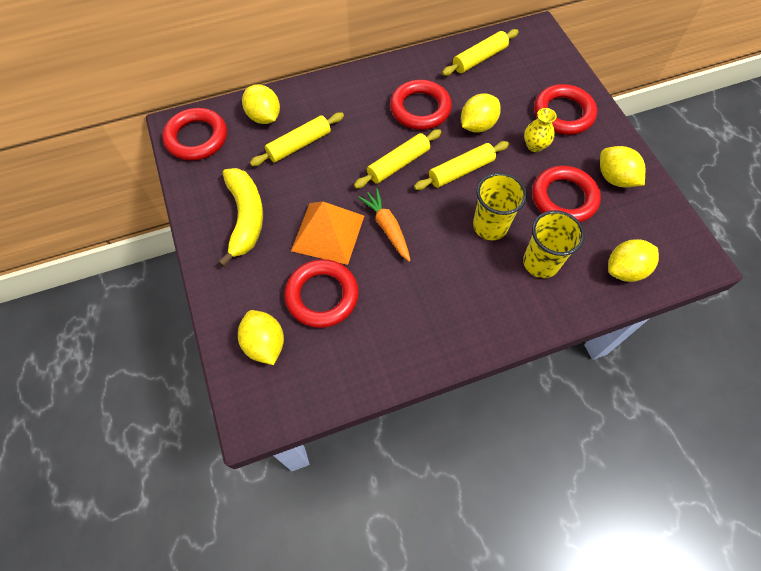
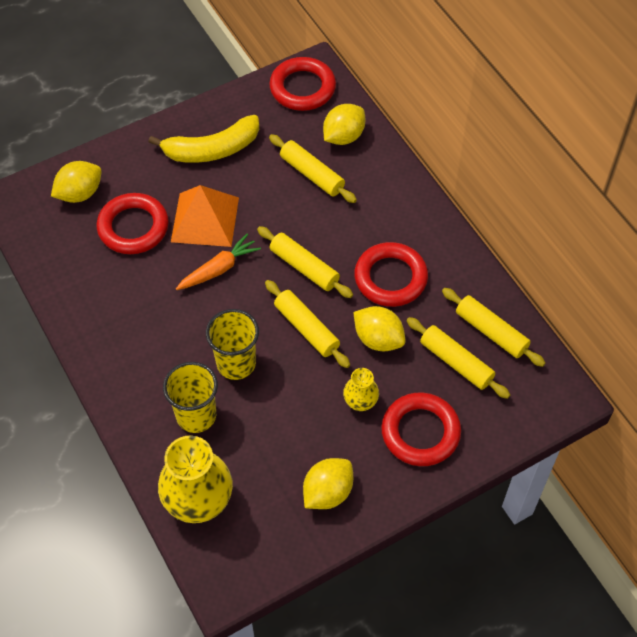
camera: 80 degrees right, 5 degrees down
red ring [532,166,601,223] -> none
yellow lemon [608,239,659,282] -> yellow vase [158,435,233,523]
none -> yellow rolling pin [407,317,510,399]

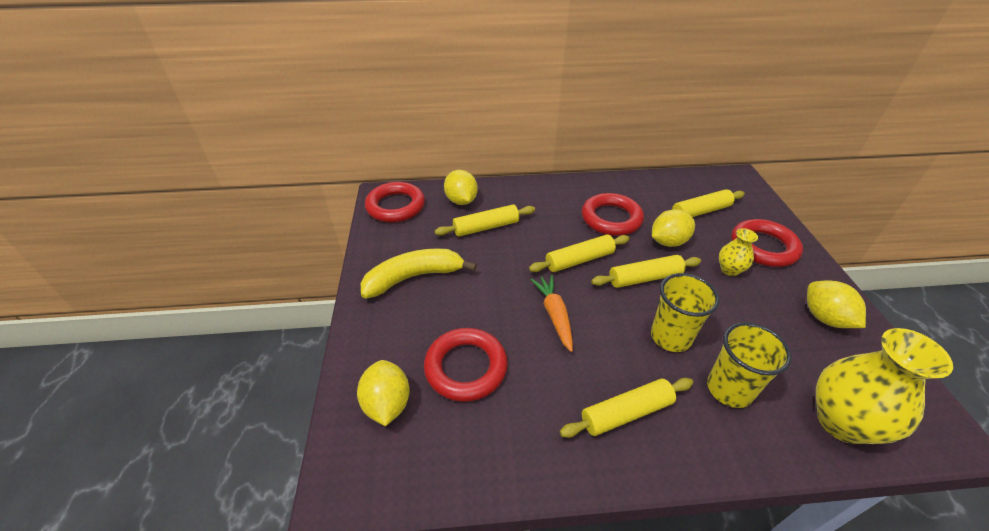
camera: 65 degrees left, 15 degrees down
yellow banana [148,115,259,163] -> yellow banana turned 120 degrees counterclockwise [361,248,477,299]
orange pyramid [171,185,239,247] -> none
yellow rolling pin [442,288,545,367] -> yellow rolling pin moved to [560,378,693,438]

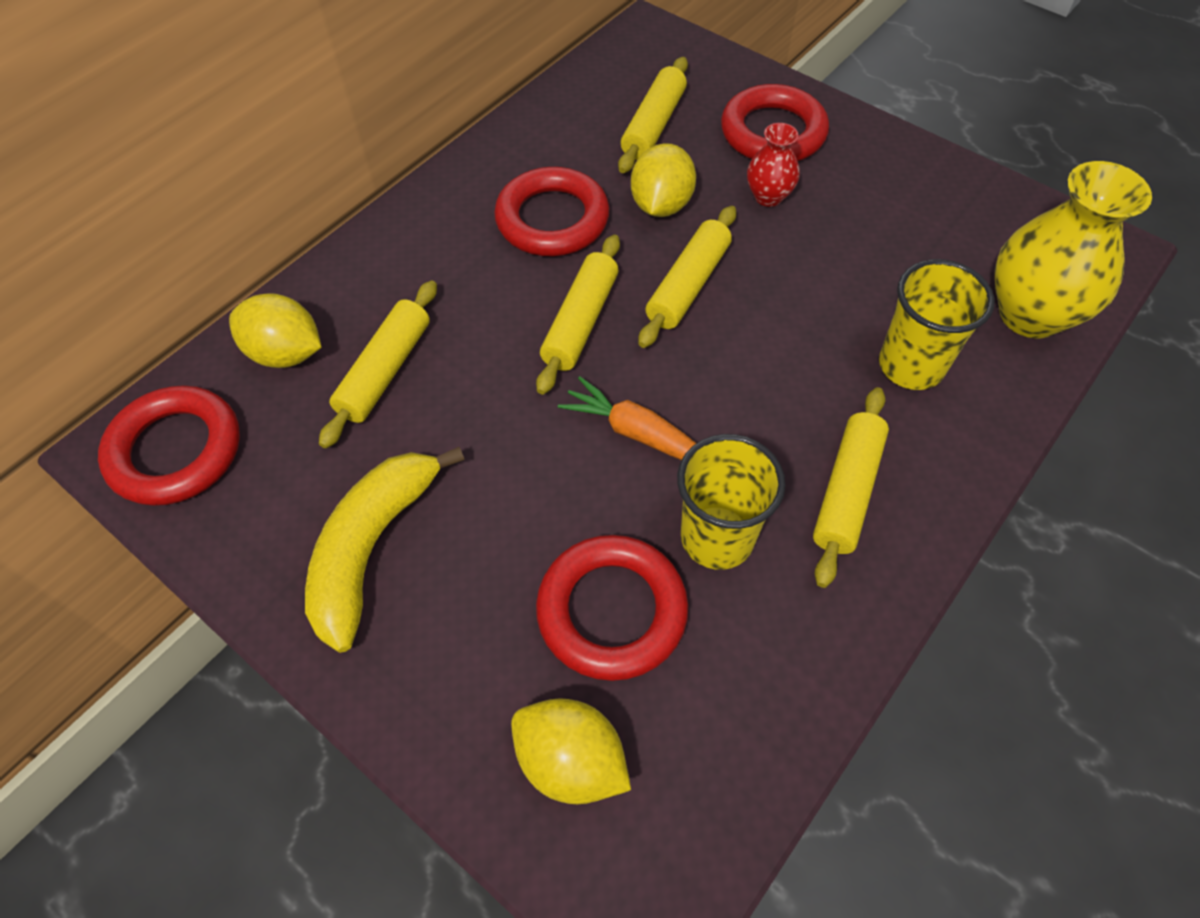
camera: 45 degrees left, 15 degrees up
yellow cup [651,273,720,352] -> yellow cup moved to [677,434,785,570]
yellow vase [719,228,758,276] -> red vase [747,123,800,207]
yellow lemon [807,280,866,328] -> none

